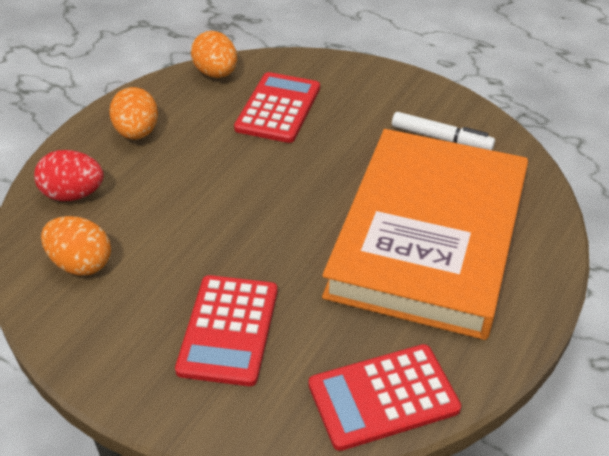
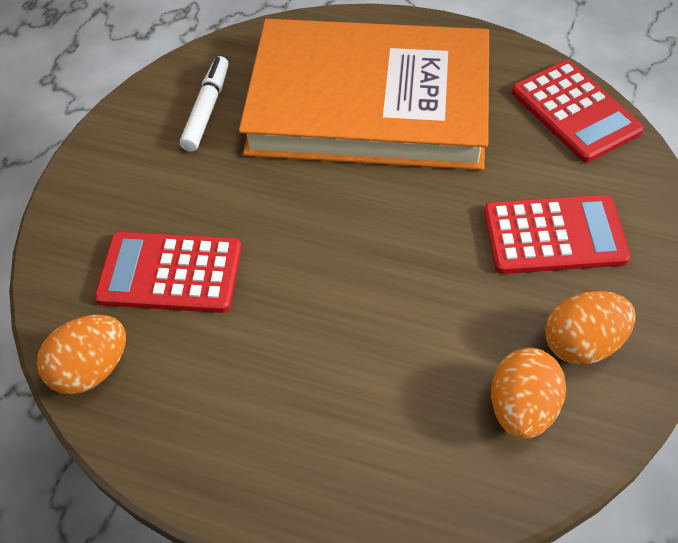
camera: 100 degrees left, 10 degrees up
red egg [34,150,104,201] -> none
orange egg [110,87,158,139] -> orange egg moved to [545,291,636,365]

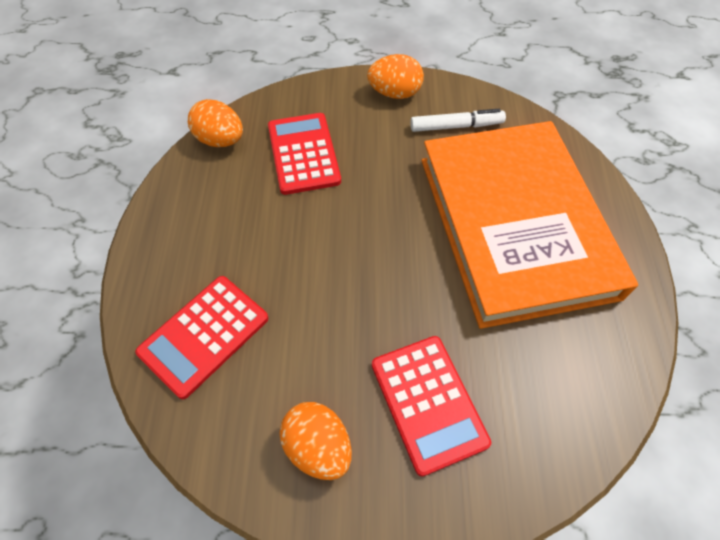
camera: 70 degrees right, 5 degrees up
orange egg [491,348,566,439] -> orange egg moved to [367,54,424,99]
red calculator [512,60,644,162] -> red calculator moved to [135,276,269,399]

